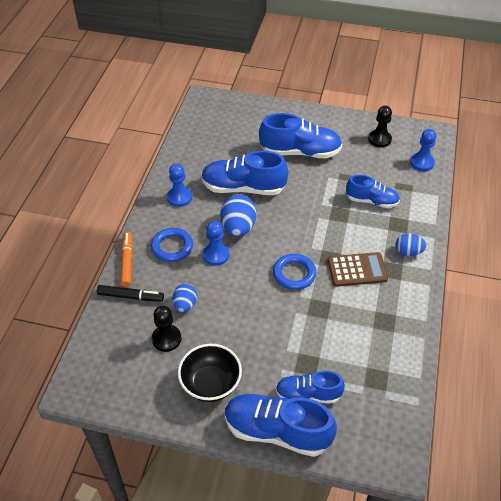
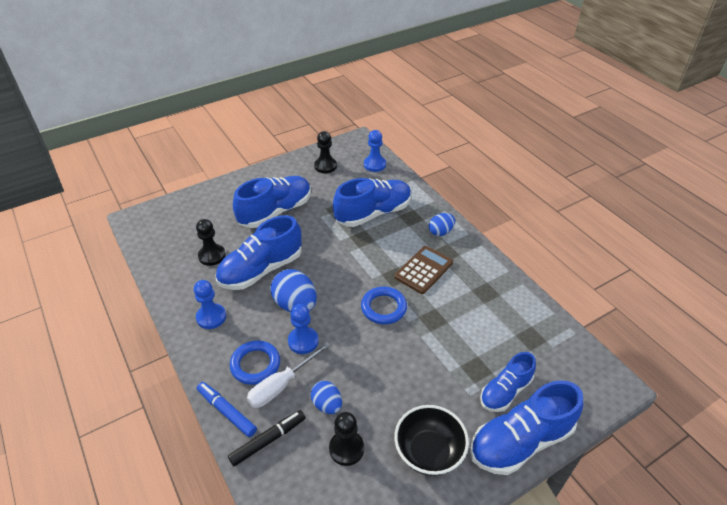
camera: 45 degrees left, 5 degrees down
orange marker [121,232,133,287] -> blue marker [197,382,257,437]
blue shoe [346,175,400,208] -> blue shoe [333,178,412,227], size x1.62
none -> black pawn [196,219,226,266]
none -> white screwdriver [247,342,331,408]

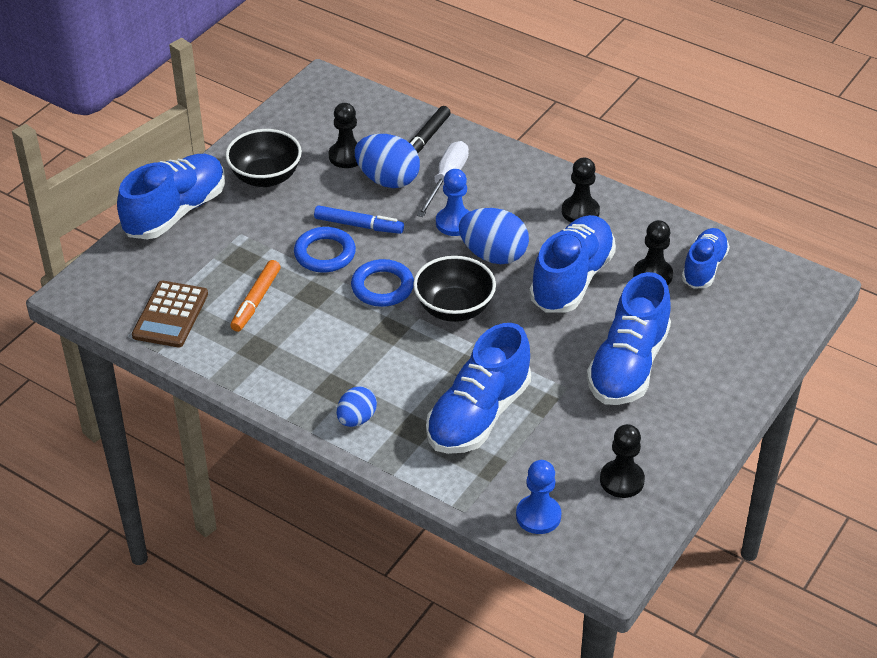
camera: 155 degrees right, 0 degrees up
blue pawn [194,280,226,329] -> black pawn [562,158,600,223]
blue marker [197,382,257,437] -> blue marker moved to [314,205,404,234]
blue ring [230,340,280,385] -> blue ring moved to [294,227,356,272]
blue egg [311,381,342,414] -> blue egg [355,134,420,188], size x1.65
brown calculator [394,246,453,294] -> brown calculator moved to [132,281,208,348]
blue shoe [480,352,536,412] -> blue shoe moved to [682,228,730,289]
none -> orange marker [230,260,281,332]
none -> black bowl [413,256,496,322]

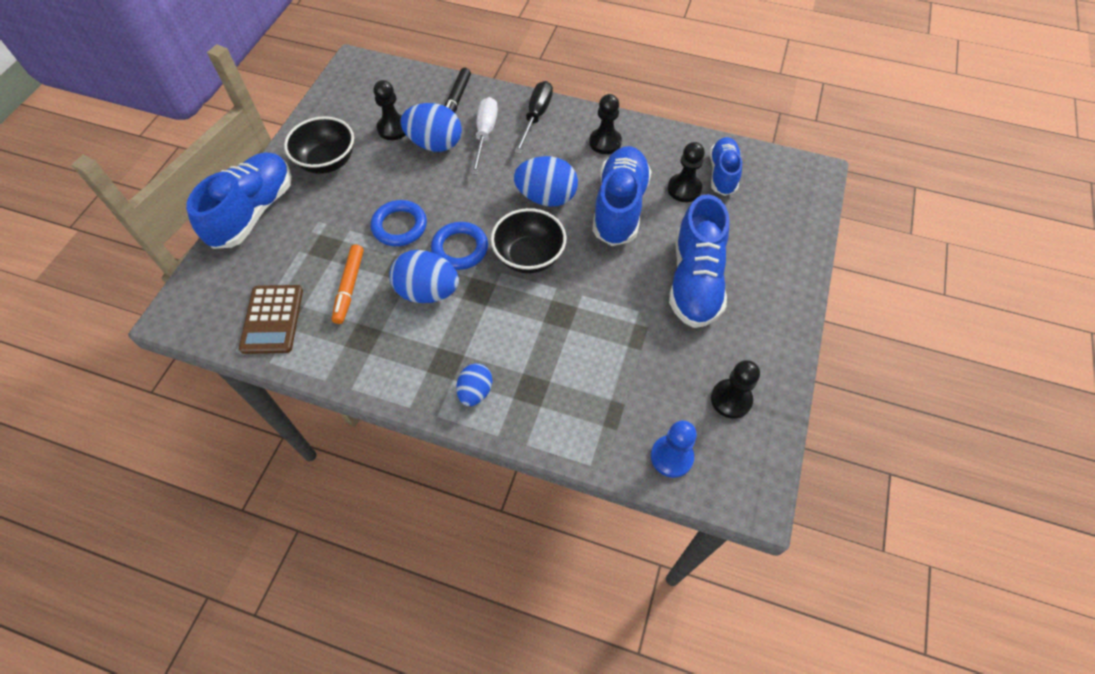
camera: 15 degrees left, 15 degrees up
blue marker [314,205,404,234] -> none
blue shoe [426,323,531,454] -> none
blue pawn [436,169,470,236] -> none
none -> blue egg [389,250,459,303]
none -> black screwdriver [514,81,553,154]

